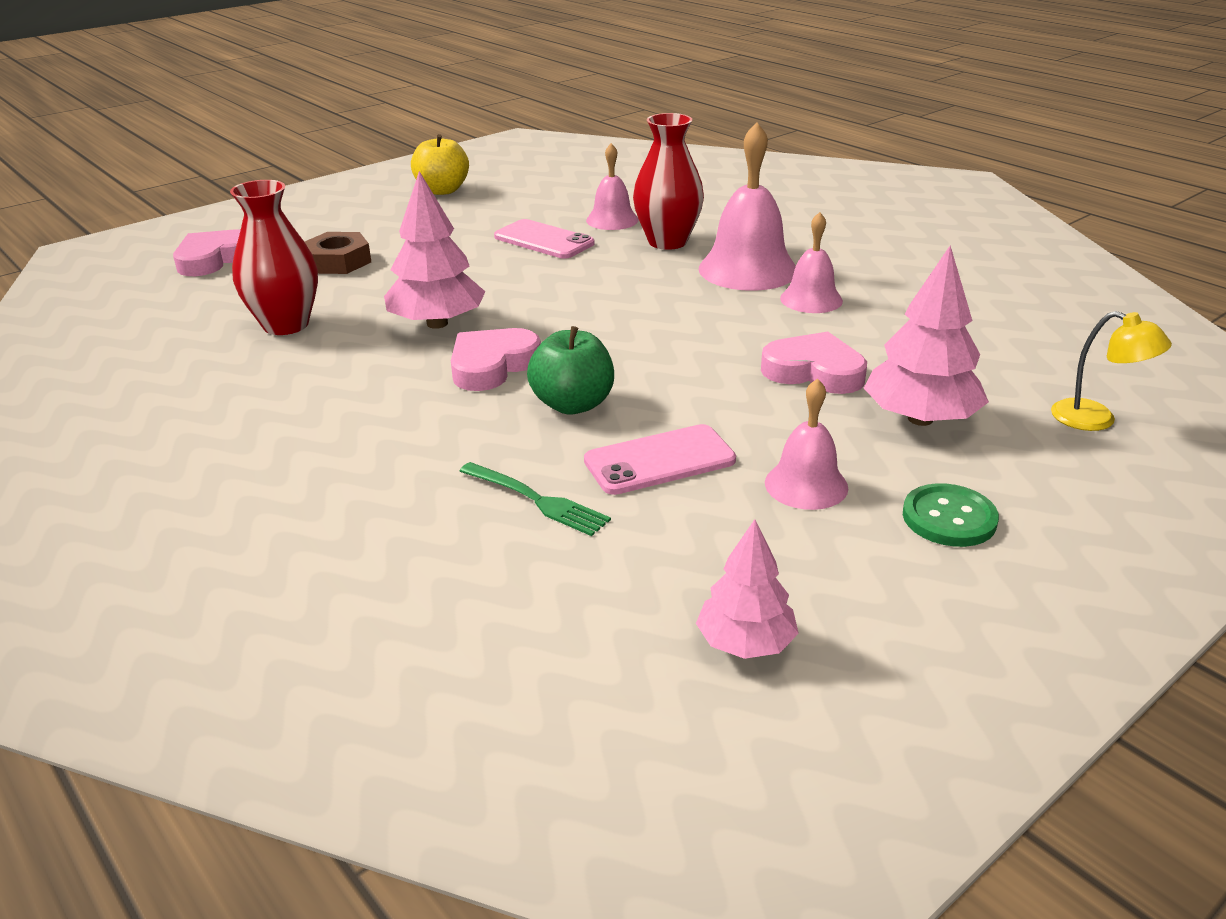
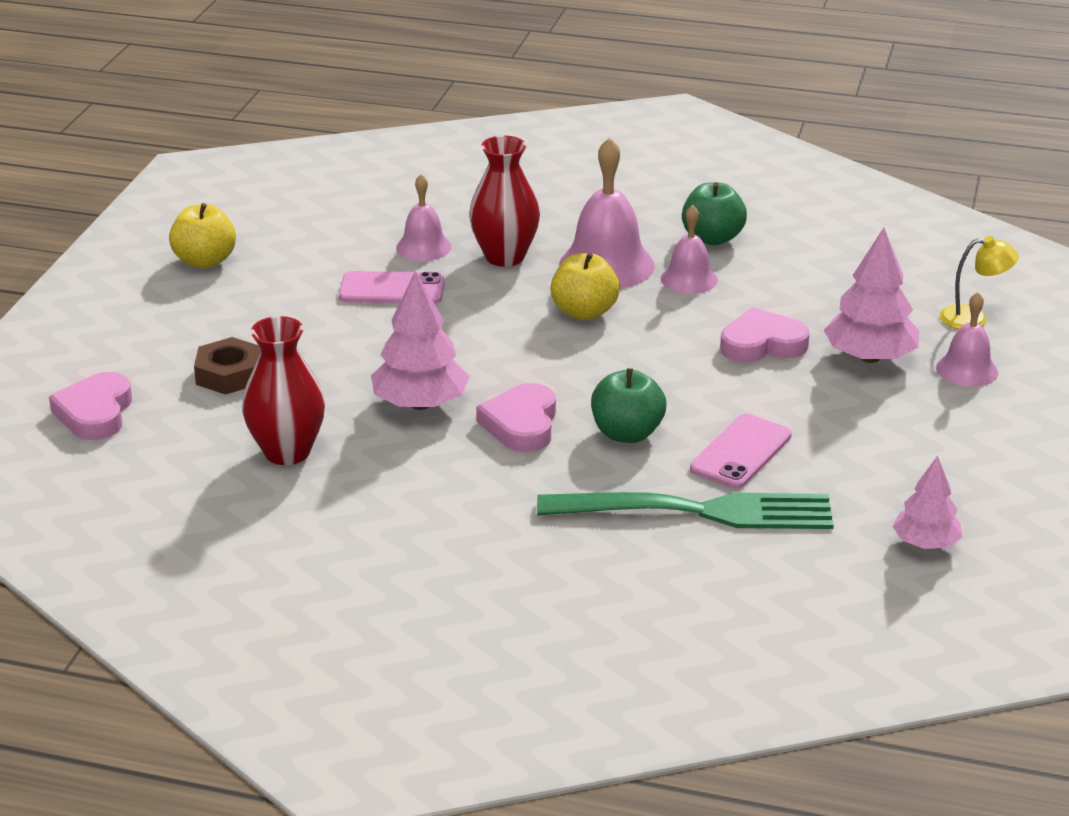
camera: 35 degrees left, 0 degrees up
green fork [460,462,611,536] -> green fork [537,492,834,529], size x2.06
pink bell [765,378,848,510] -> pink bell moved to [936,292,998,387]
green button [903,483,999,547] -> none
none -> yellow apple [550,253,620,320]
none -> green apple [682,182,747,245]

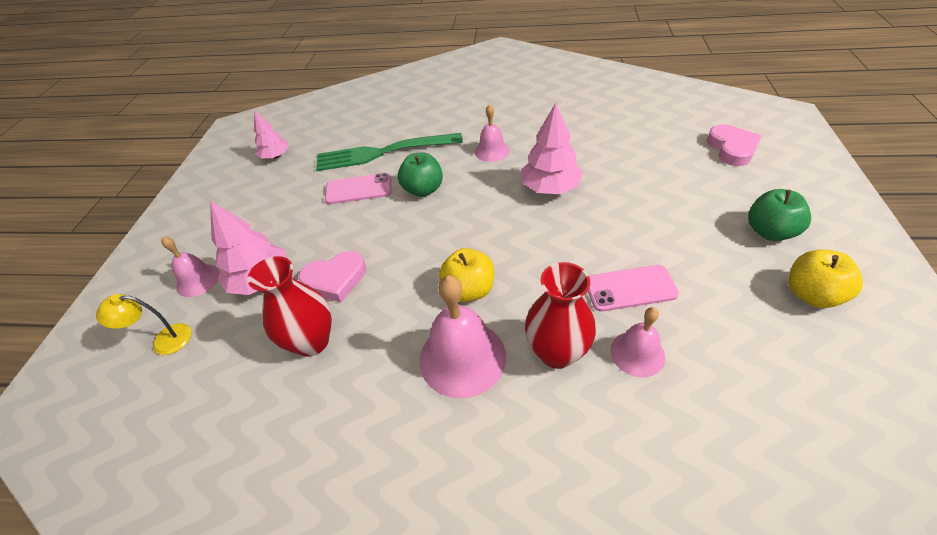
camera: 175 degrees right, 15 degrees up
brown nut [194,337,261,395] -> none
red vase [242,316,325,465] -> red vase moved to [247,256,332,357]
pink heart [476,383,556,452] -> none
pink bell [661,205,718,294] -> pink bell moved to [475,104,509,162]
green apple [682,182,747,245] -> green apple moved to [748,189,811,241]
pink phone [690,414,792,489] -> pink phone turned 60 degrees clockwise [325,173,391,204]

